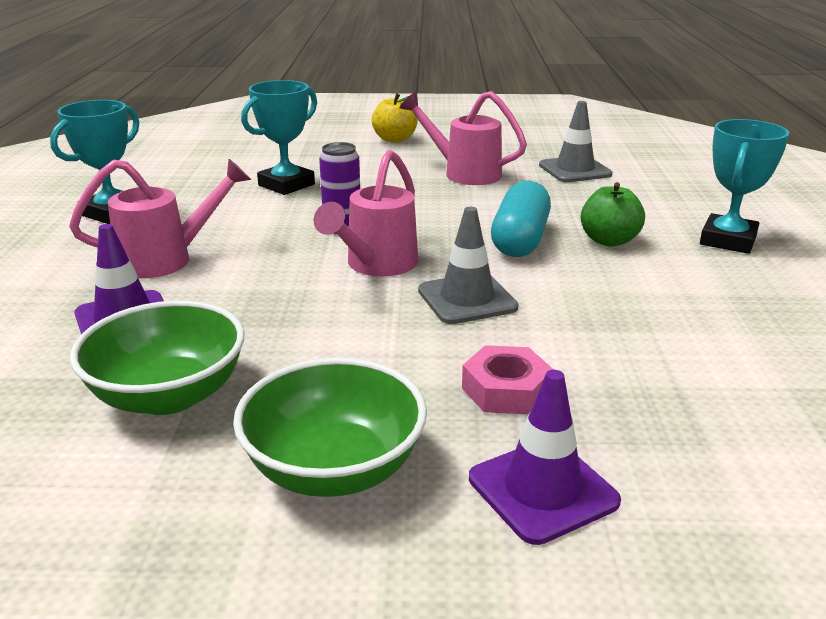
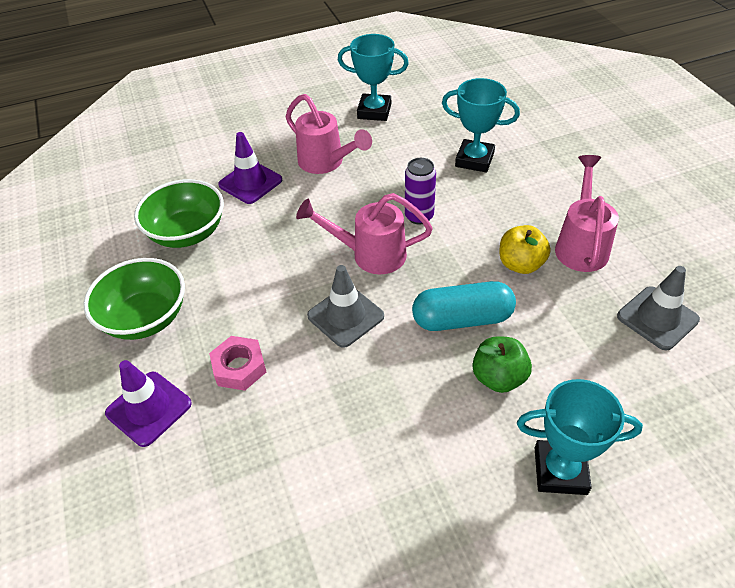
camera: 70 degrees right, 20 degrees up
yellow apple [372,93,418,143] -> yellow apple moved to [499,225,551,274]

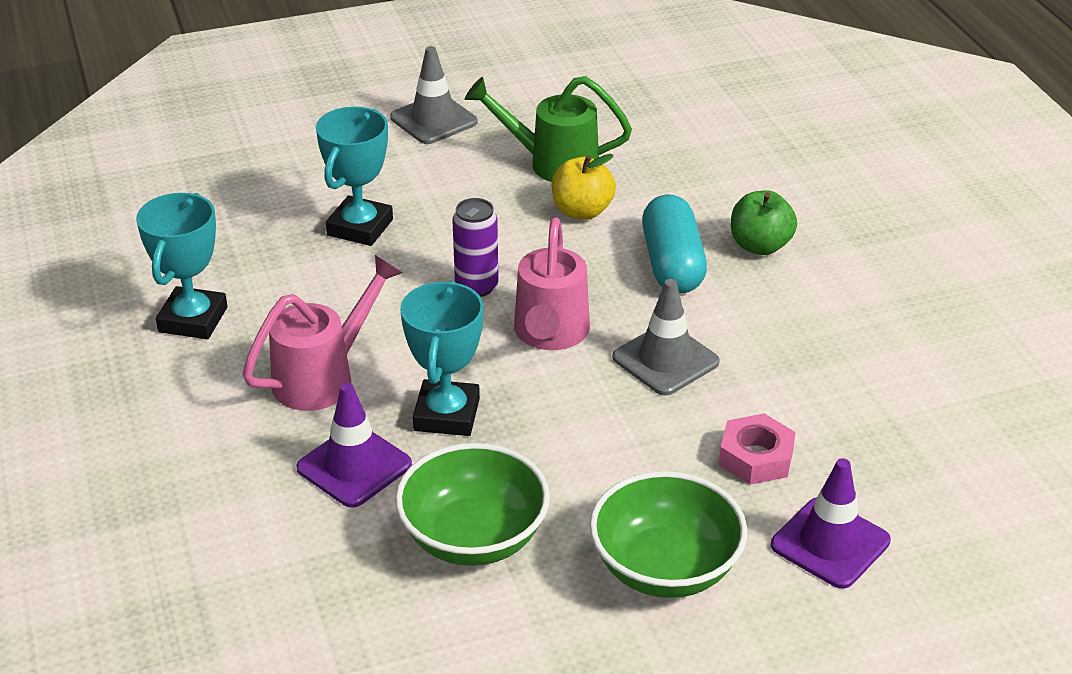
camera: 90 degrees left, 10 degrees down
turquoise trophy [517,379,643,495] -> turquoise trophy moved to [400,281,484,436]
pink watering can [555,155,619,272] -> green watering can [465,76,632,182]
grey traffic cone [617,266,700,350] -> grey traffic cone moved to [390,46,478,144]

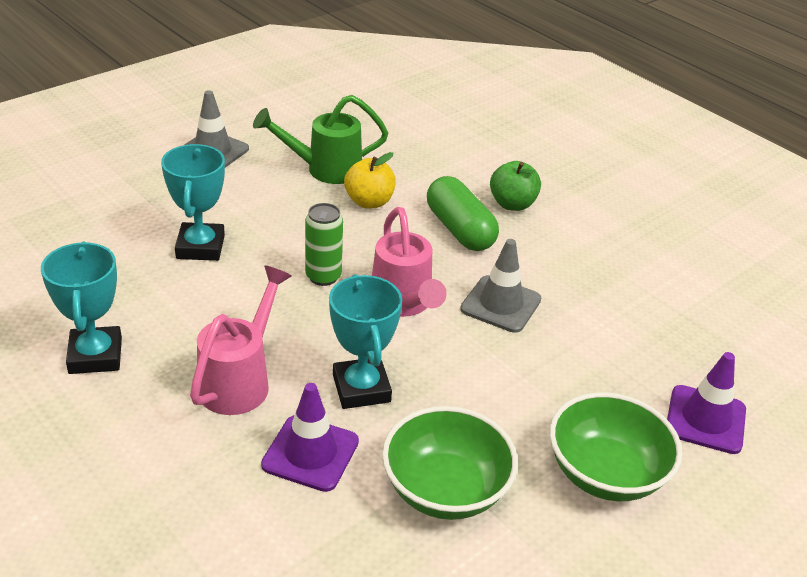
camera: 25 degrees left, 0 degrees up
purple can [452,198,499,297] -> green can [305,203,343,286]
turquoise capsule [642,194,707,294] -> green capsule [427,176,499,251]
pink nut [719,414,796,485] -> none

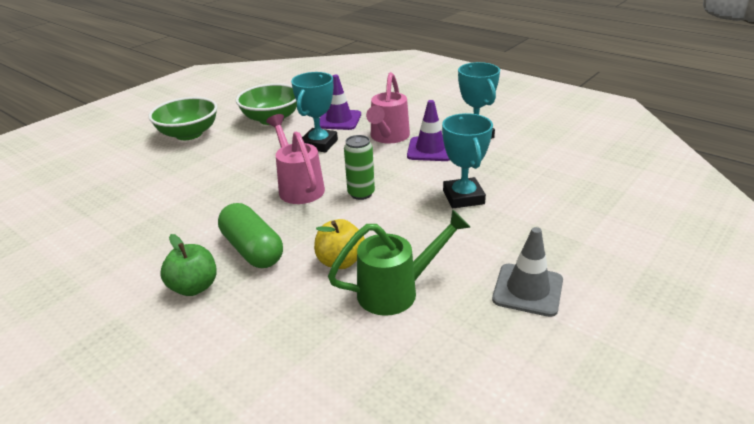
camera: 175 degrees right, 5 degrees down
turquoise trophy [329,274,402,409] -> turquoise trophy turned 45 degrees clockwise [291,72,338,153]
grey traffic cone [460,239,541,333] -> none
purple traffic cone [667,352,746,454] -> purple traffic cone moved to [407,100,450,161]

